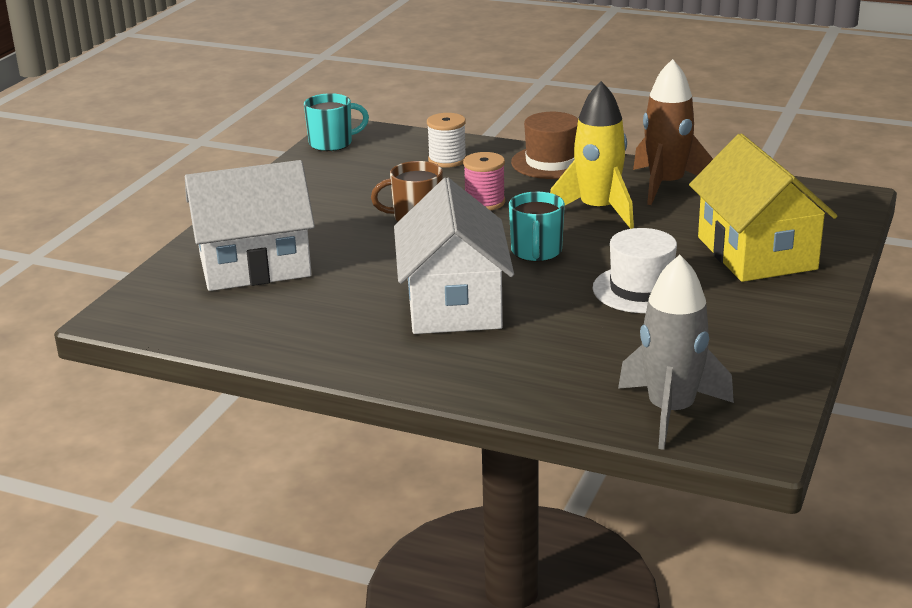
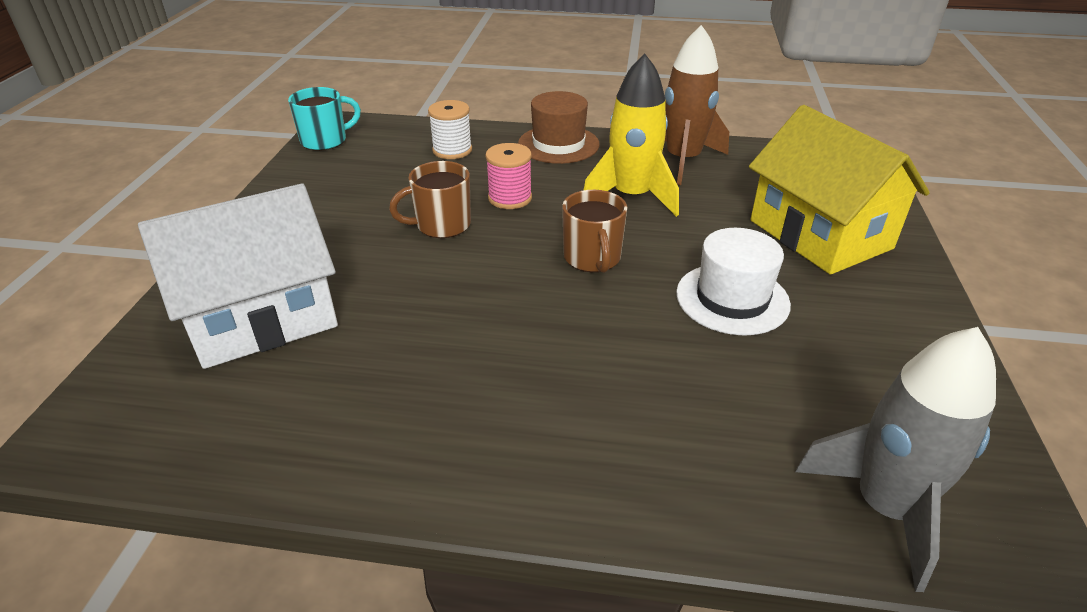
camera: 15 degrees left, 10 degrees up
white house [394,177,514,334] -> none
turquoise mug [509,192,565,262] -> brown mug [562,190,627,273]

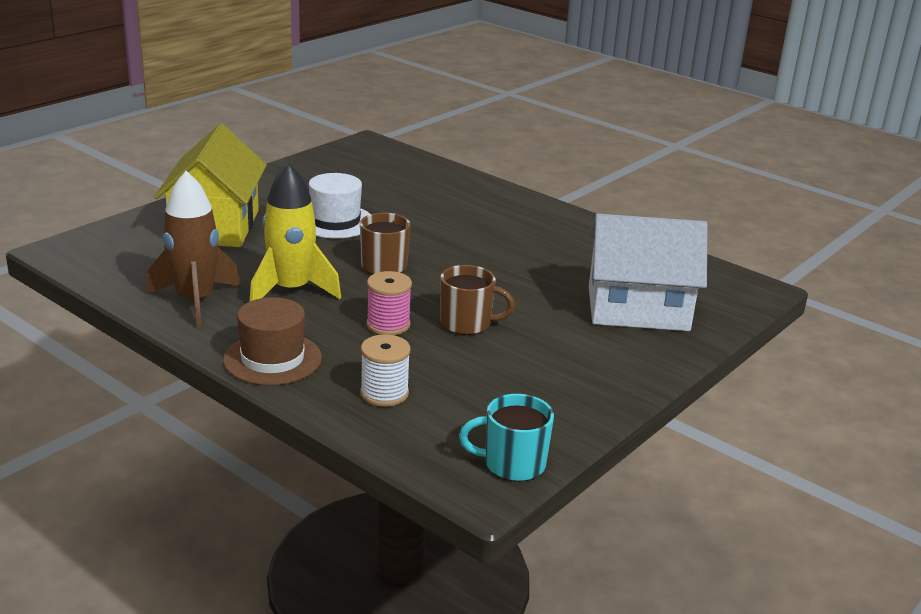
camera: 150 degrees left, 10 degrees down
grey rocket [795,327,996,592] -> none

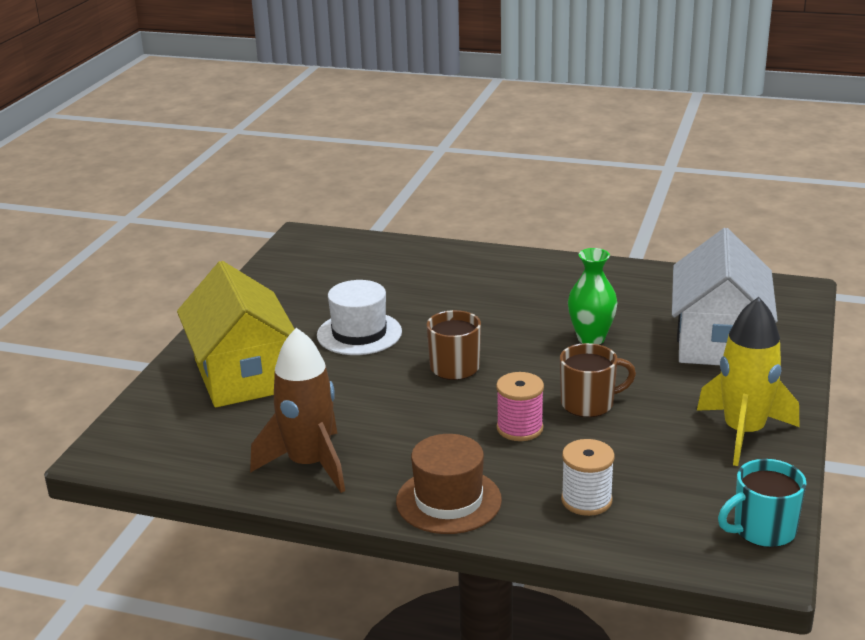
camera: 20 degrees left, 0 degrees up
yellow rocket [249,163,341,302] -> yellow rocket moved to [697,297,799,466]
white house [588,214,708,331] -> white house turned 60 degrees counterclockwise [672,228,778,365]
none -> green vase [568,248,617,344]

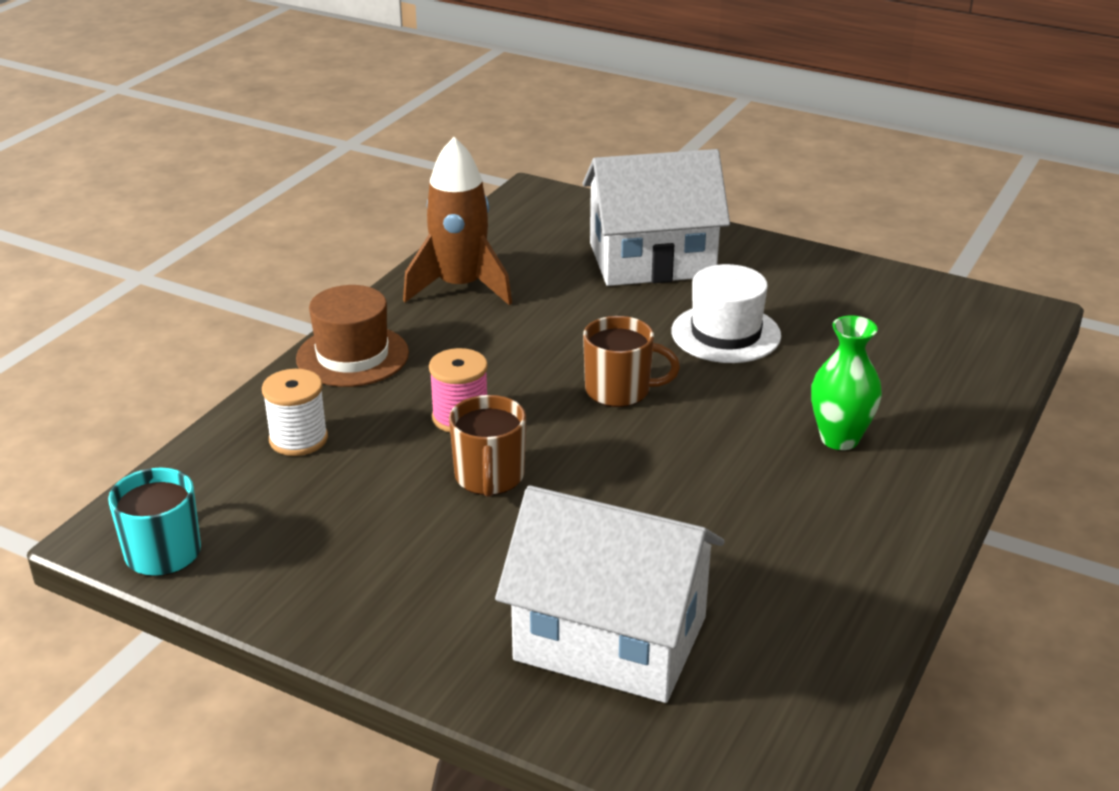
camera: 100 degrees right, 5 degrees up
yellow house [177,261,295,407] -> white house [582,149,730,286]
green vase [568,248,617,344] -> green vase moved to [811,315,882,450]
yellow rocket [697,297,799,466] -> none

